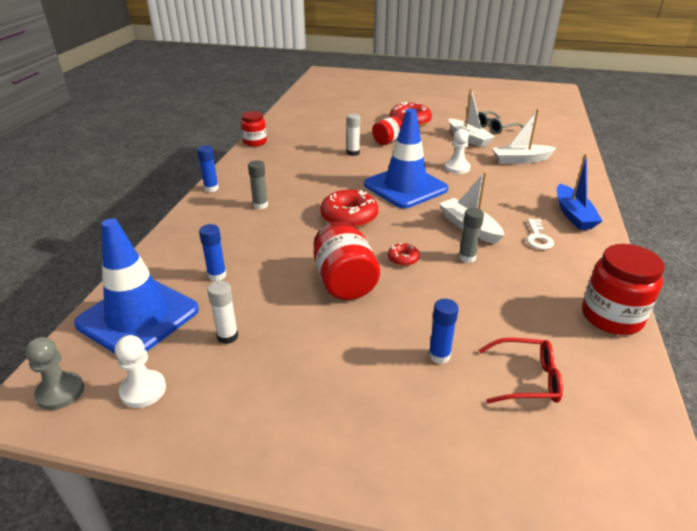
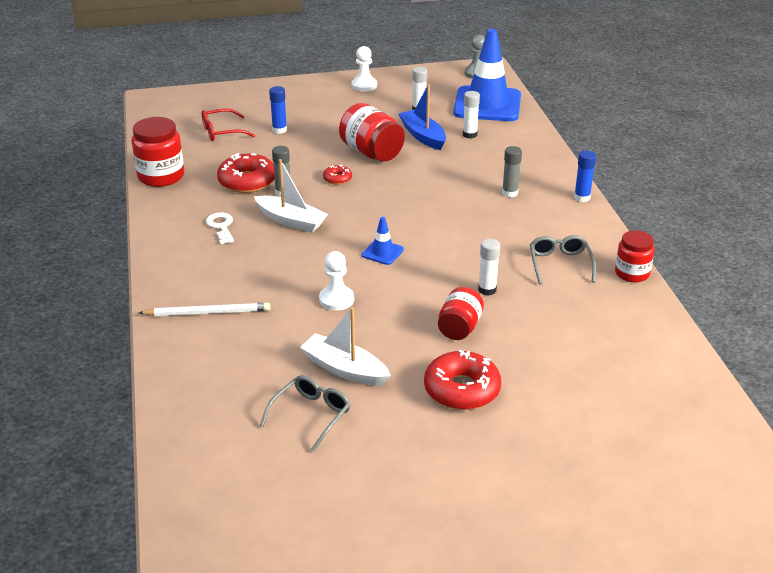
camera: 155 degrees right, 0 degrees up
white pawn [115,335,166,408] -> white pawn moved to [351,46,377,92]
blue glue stick [199,224,226,281] -> white glue stick [463,91,480,139]
red donut [320,190,378,228] -> red donut moved to [217,153,275,193]
blue traffic cone [364,108,448,208] -> blue traffic cone [362,217,404,265], size x0.42
white boat [492,109,556,164] -> none
blue boat [557,154,602,230] -> blue boat moved to [399,84,446,150]
none -> white pencil [139,303,270,316]
none -> grey glasses [530,235,596,285]

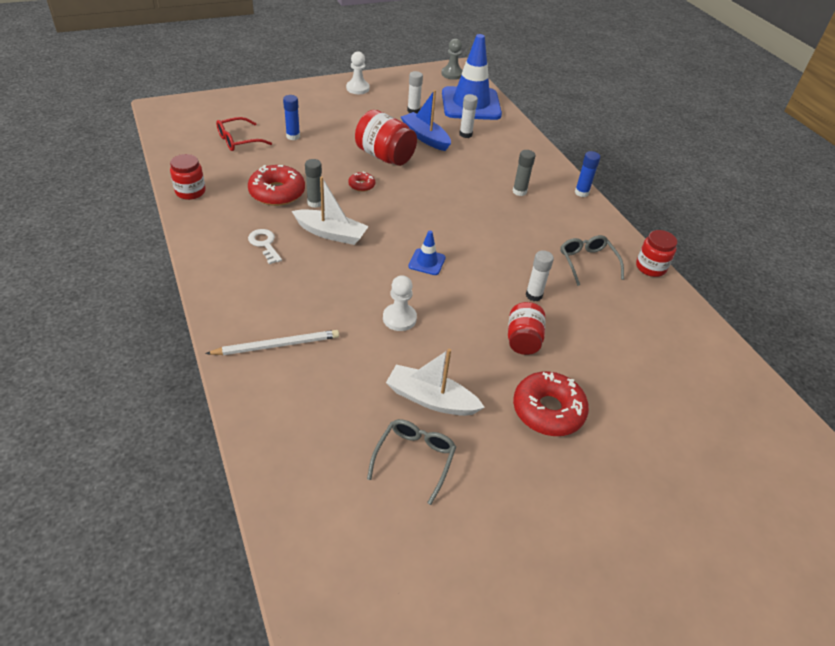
camera: 15 degrees left, 10 degrees up
red jar [132,117,184,187] -> red jar [170,154,205,200], size x0.65

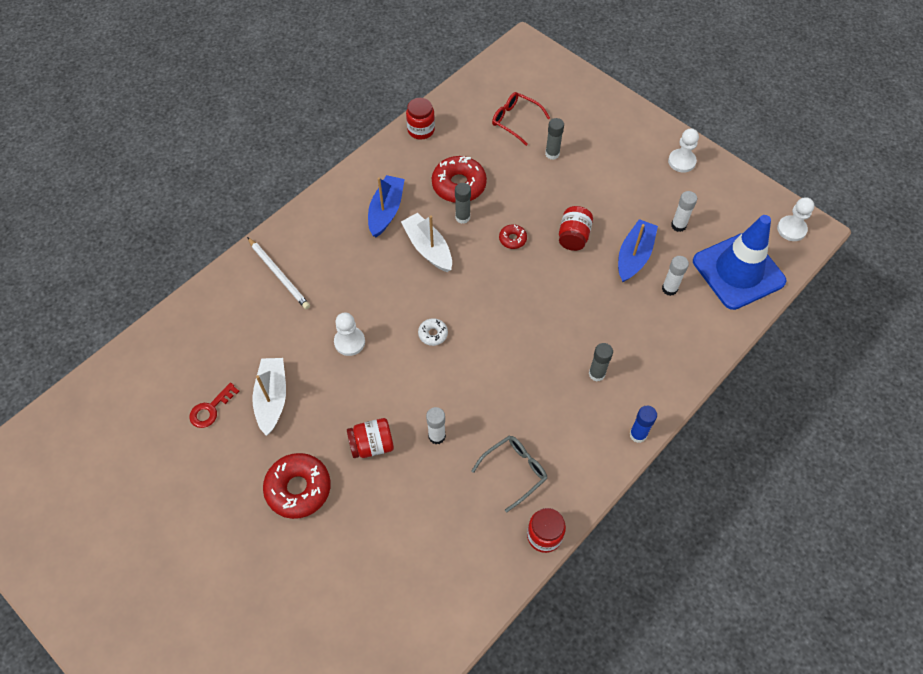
camera: 70 degrees right, 15 degrees up
white key [248,229,282,264] -> blue boat [368,175,405,237]
blue glue stick [283,95,300,140] -> grey glue stick [545,118,564,160]
white boat [292,176,369,245] -> white boat turned 150 degrees clockwise [401,213,452,272]
red jar [355,110,417,166] -> red jar [559,206,593,251], size x0.65
grey glasses [367,419,456,505] -> red key [189,383,240,428]
blue traffic cone [408,231,446,275] -> white donut [418,318,448,346]
grey pawn [441,38,463,80] -> white pawn [777,197,814,241]

